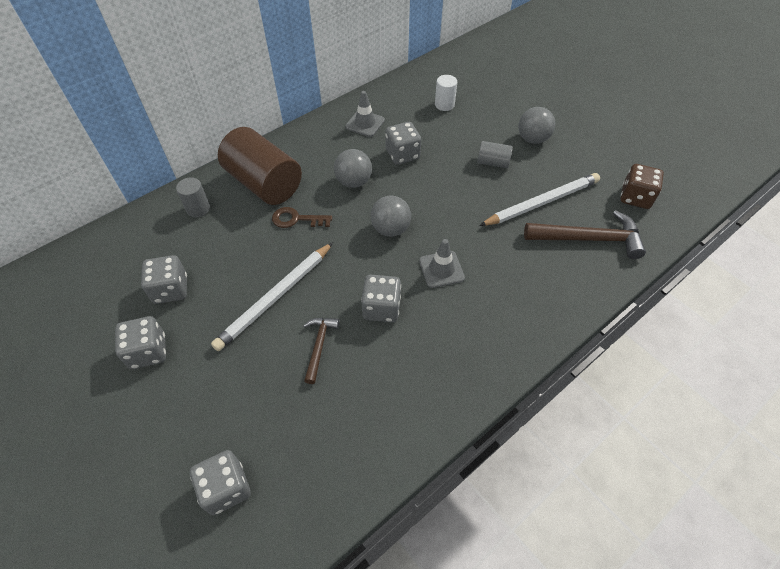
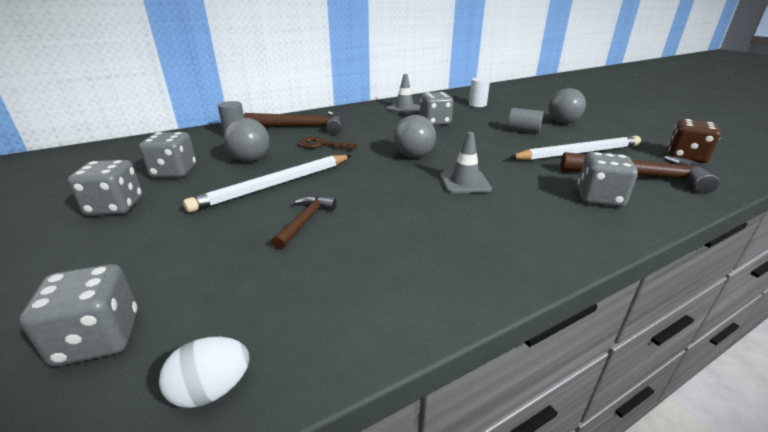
camera: 10 degrees right, 25 degrees down
brown cylinder [218,127,302,205] -> brown hammer [244,111,343,134]
grey ball [334,149,372,188] -> grey ball moved to [224,118,269,162]
grey dice [361,275,401,322] -> grey dice moved to [578,152,638,207]
none -> white egg [159,337,250,408]

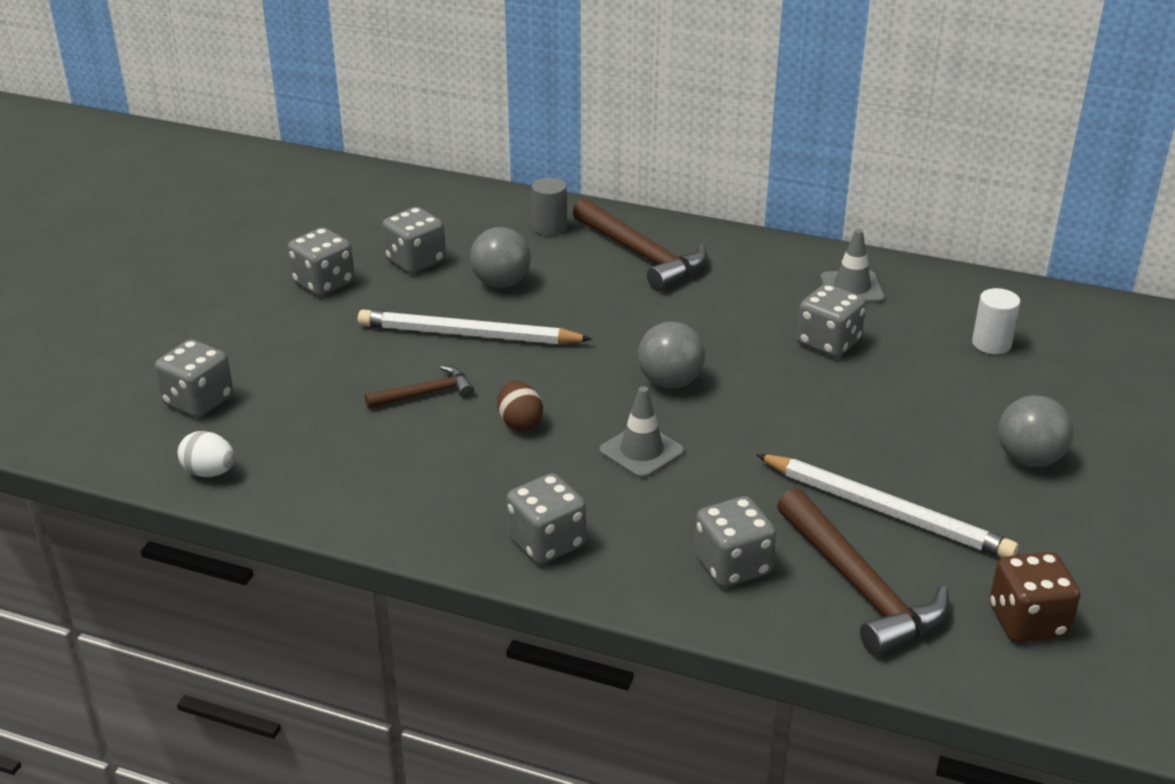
camera: 50 degrees right, 5 degrees up
brown key [298,137,357,150] -> none
grey cylinder [508,108,544,133] -> none
none -> brown egg [498,381,543,431]
none -> grey dice [506,473,586,565]

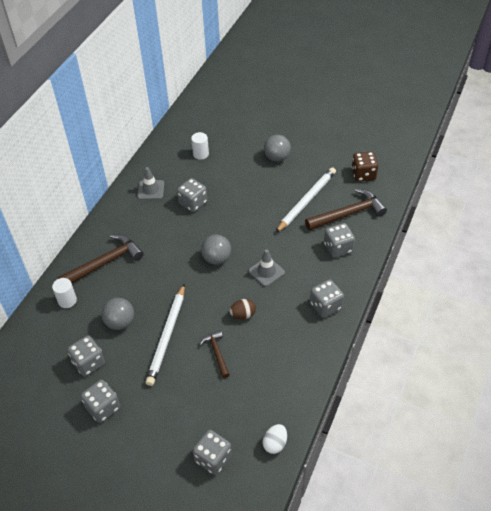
camera: 85 degrees left, 15 degrees up
grey cylinder [532,177,567,236] -> white cylinder [52,278,77,308]

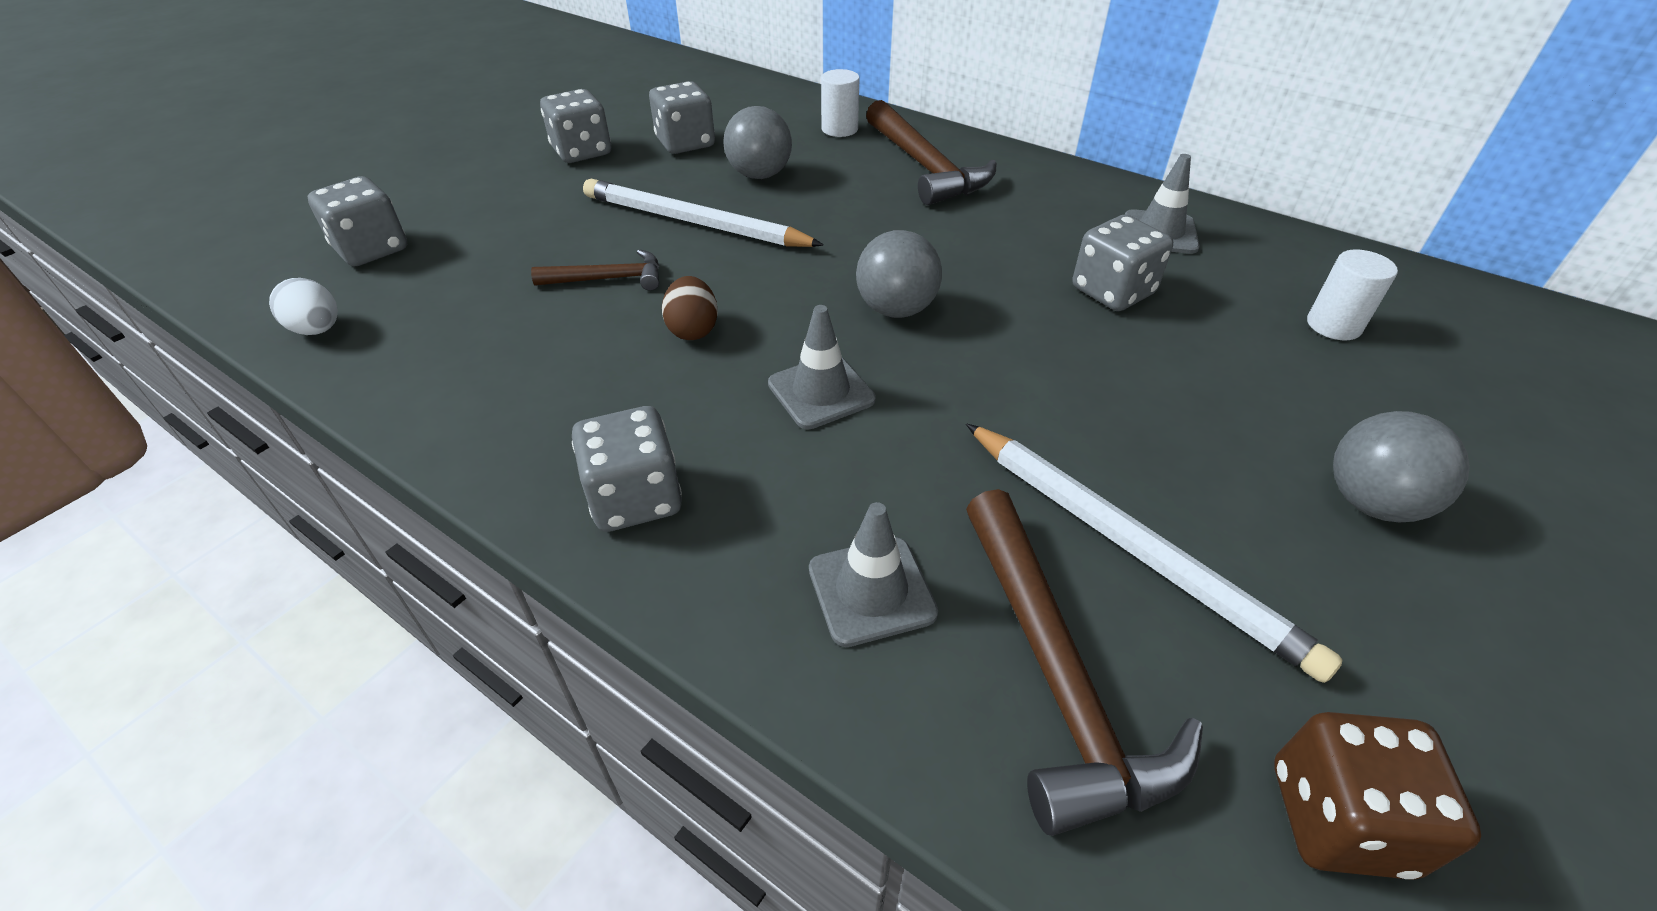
camera: 100 degrees right, 5 degrees down
grey dice [324,223,355,258] -> grey traffic cone [809,502,938,647]

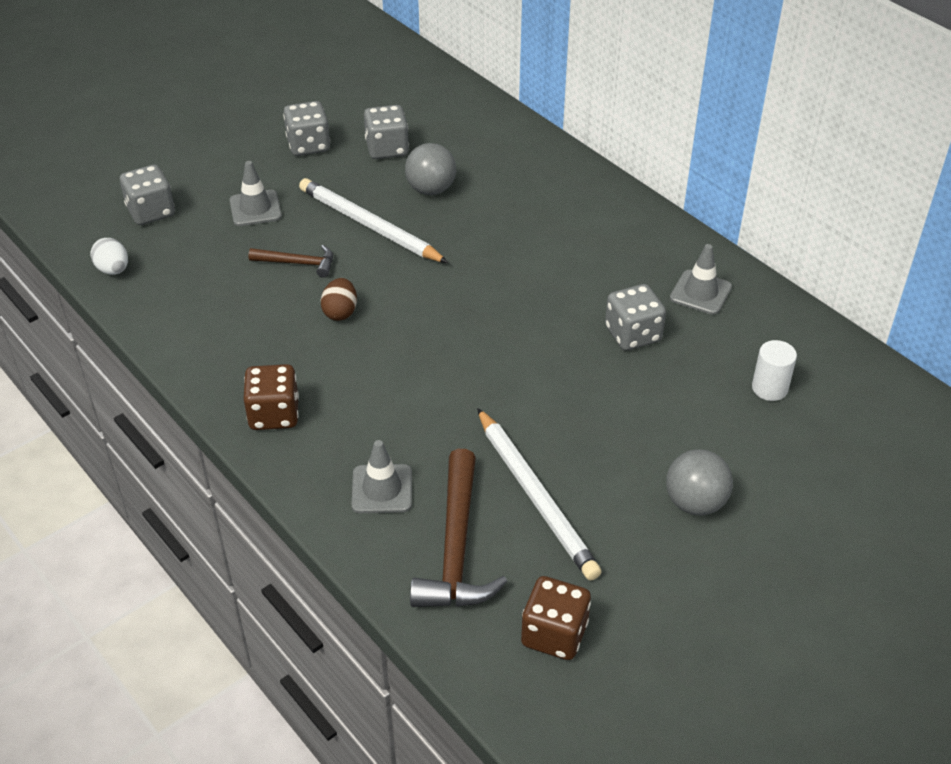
camera: 15 degrees right, 0 degrees up
grey dice [572,406,682,532] -> brown dice [243,364,299,430]
grey traffic cone [768,305,876,429] -> grey traffic cone moved to [230,161,282,226]
white cylinder [821,69,860,137] -> none
grey ball [856,230,942,318] -> none
brown hammer [866,100,997,205] -> none

